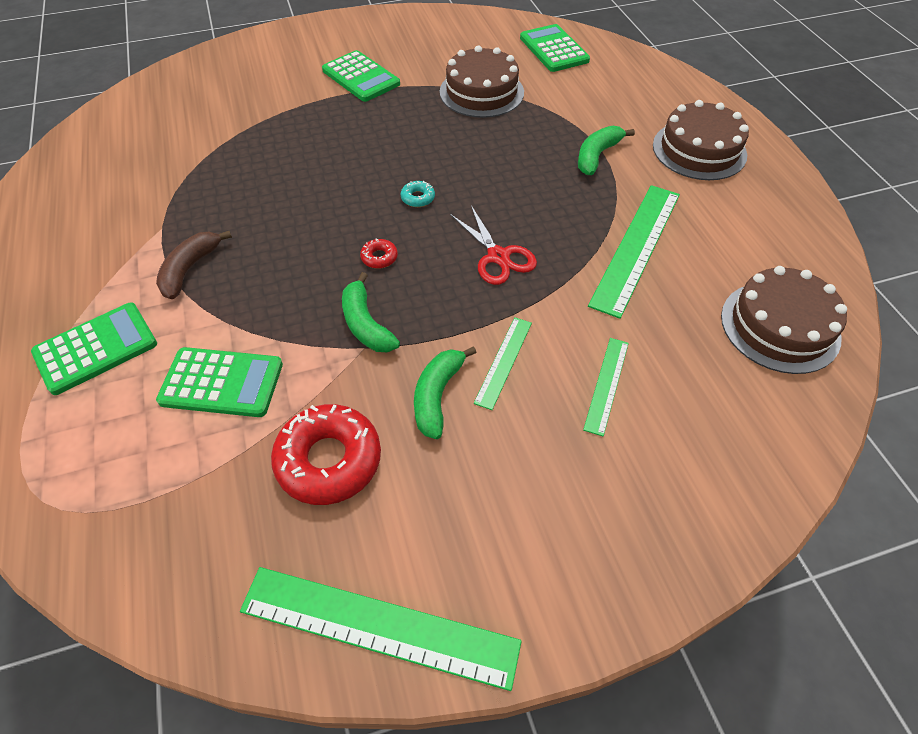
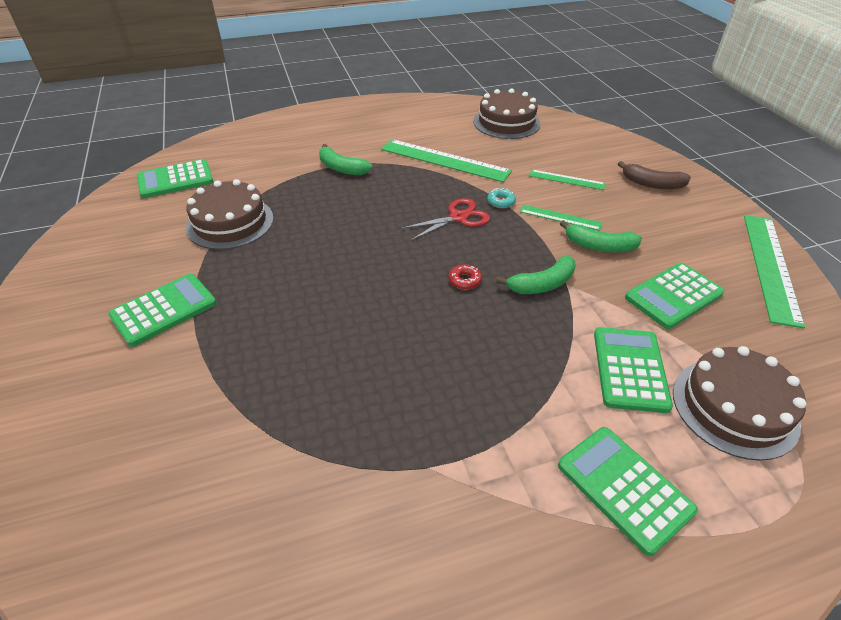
camera: 90 degrees left, 10 degrees down
brown banana [156,231,232,299] -> brown banana moved to [618,161,691,189]
red donut [271,404,381,505] -> green calculator [625,263,724,329]
turquoise donut [401,181,435,207] -> turquoise donut moved to [487,188,516,208]
brown cake [653,100,749,180] -> brown cake moved to [673,346,806,461]

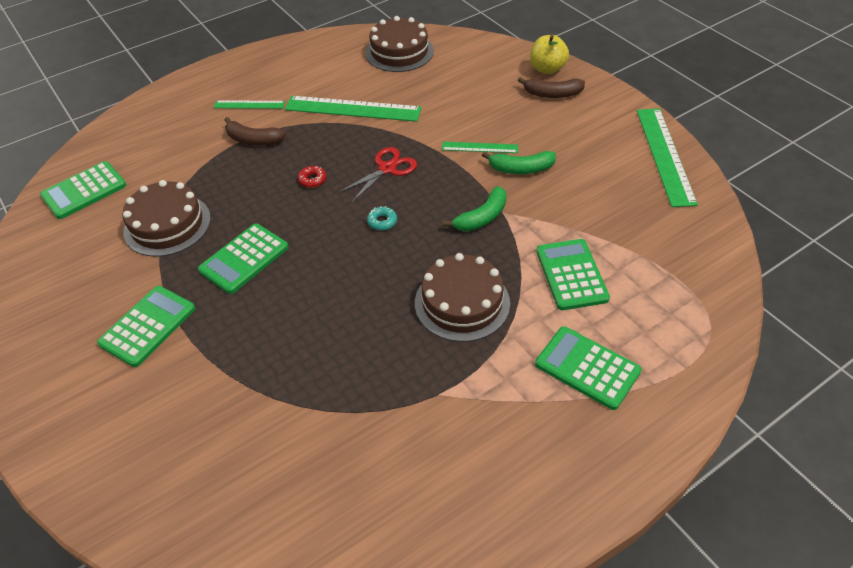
camera: 15 degrees left, 5 degrees up
green banana [319,144,372,175] -> brown banana [225,117,286,145]
red donut [448,264,482,290] -> red donut moved to [298,166,326,188]
turquoise donut [487,188,516,208] -> turquoise donut moved to [367,206,397,230]
green ruler [529,170,606,190] -> green ruler moved to [214,100,285,109]
green calculator [625,263,724,329] -> green calculator moved to [198,224,288,294]
brown cake [673,346,806,461] -> brown cake moved to [415,253,510,342]
none -> yellow apple [530,35,569,74]

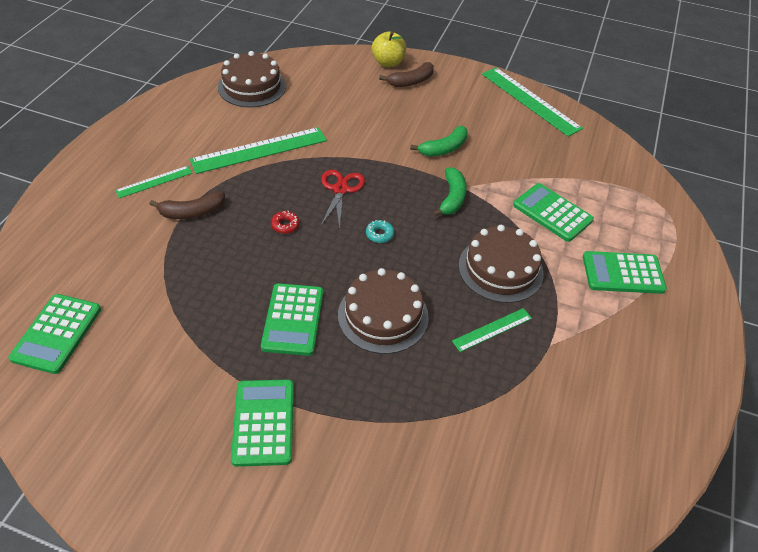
camera: 40 degrees left, 0 degrees up
brown cake [122,180,211,257] -> brown cake moved to [338,268,429,354]
green ruler [442,142,518,153] -> green ruler moved to [452,308,532,352]

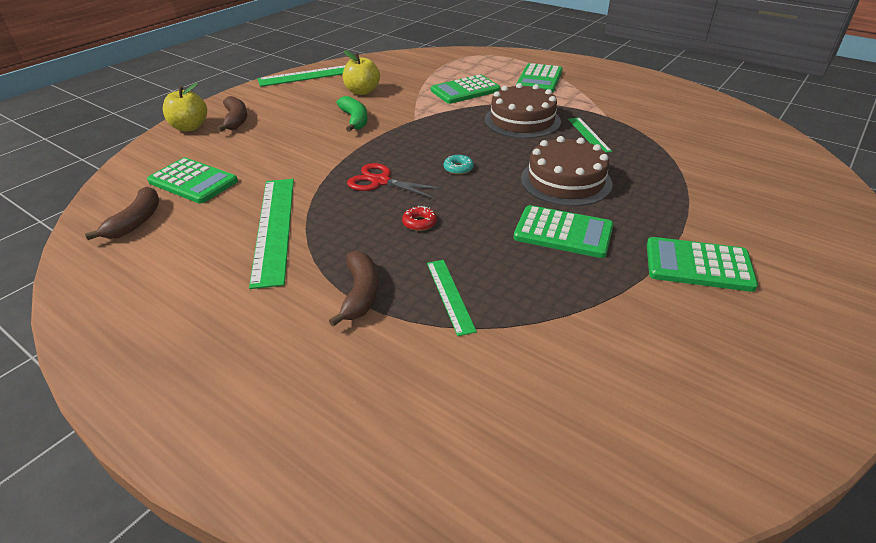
camera: 70 degrees left, 10 degrees down
green calculator [9,294,101,374] -> green calculator moved to [147,158,238,204]
green ruler [115,166,192,198] -> green ruler moved to [427,260,477,336]
brown cake [218,51,286,108] -> brown banana [85,186,159,240]
green banana [433,167,466,217] -> none
none -> yellow apple [343,50,380,95]

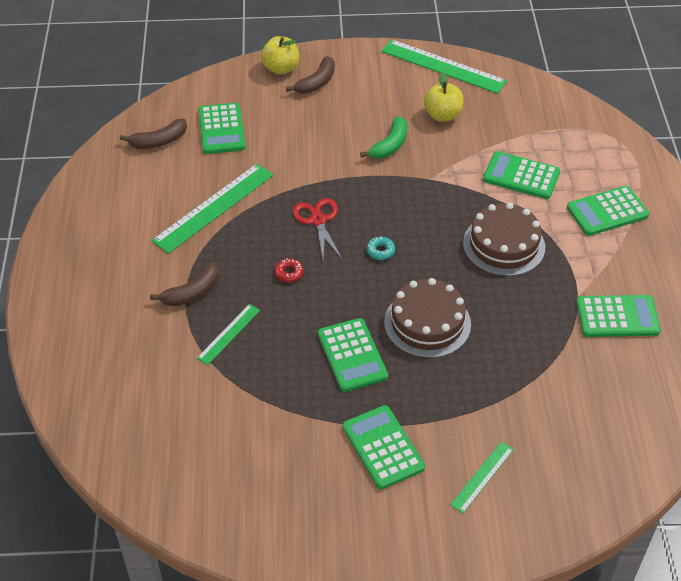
camera: 50 degrees right, 10 degrees up
green ruler [568,117,612,153] -> green ruler moved to [450,442,514,513]
none -> green calculator [576,295,661,337]

